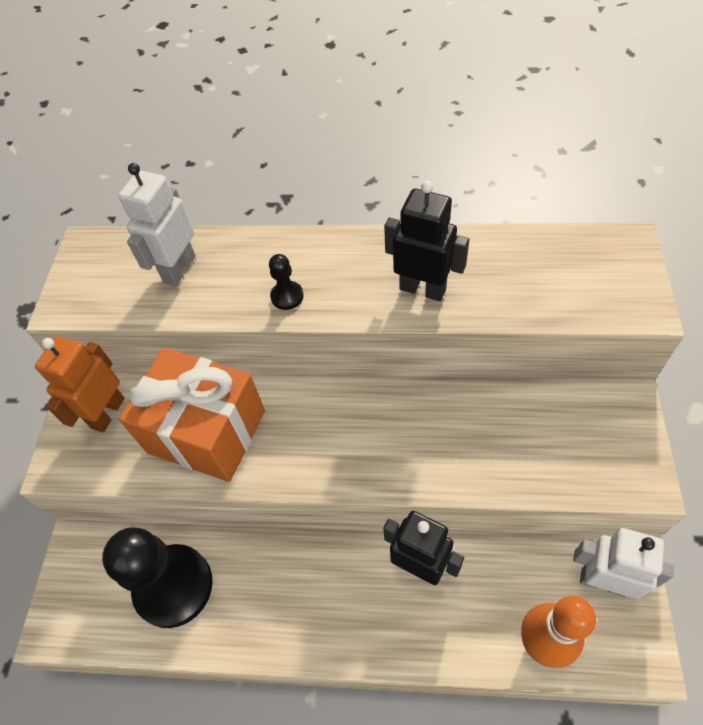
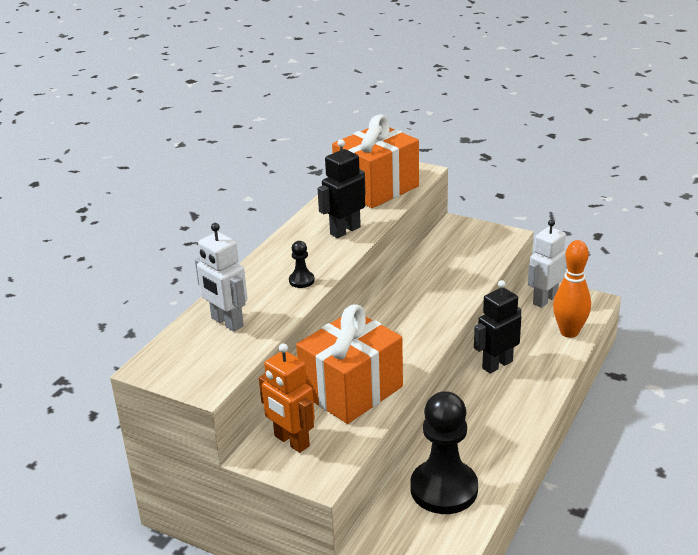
camera: 70 degrees left, 25 degrees down
none -> orange gift [332,114,419,208]

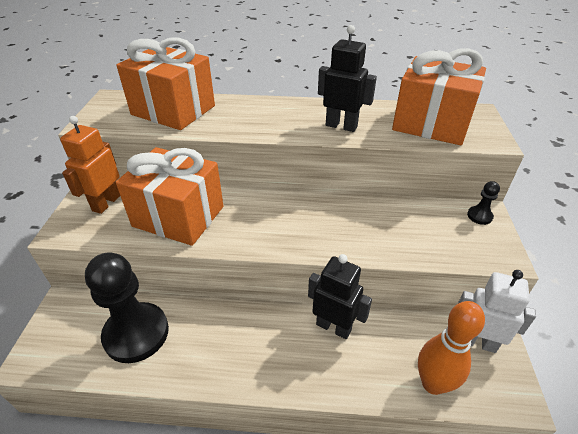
camera: 65 degrees right, 10 degrees up
white robot [195,223,248,332] -> orange gift [116,38,215,130]
black pawn [289,241,315,288] -> black pawn moved to [467,181,500,225]

